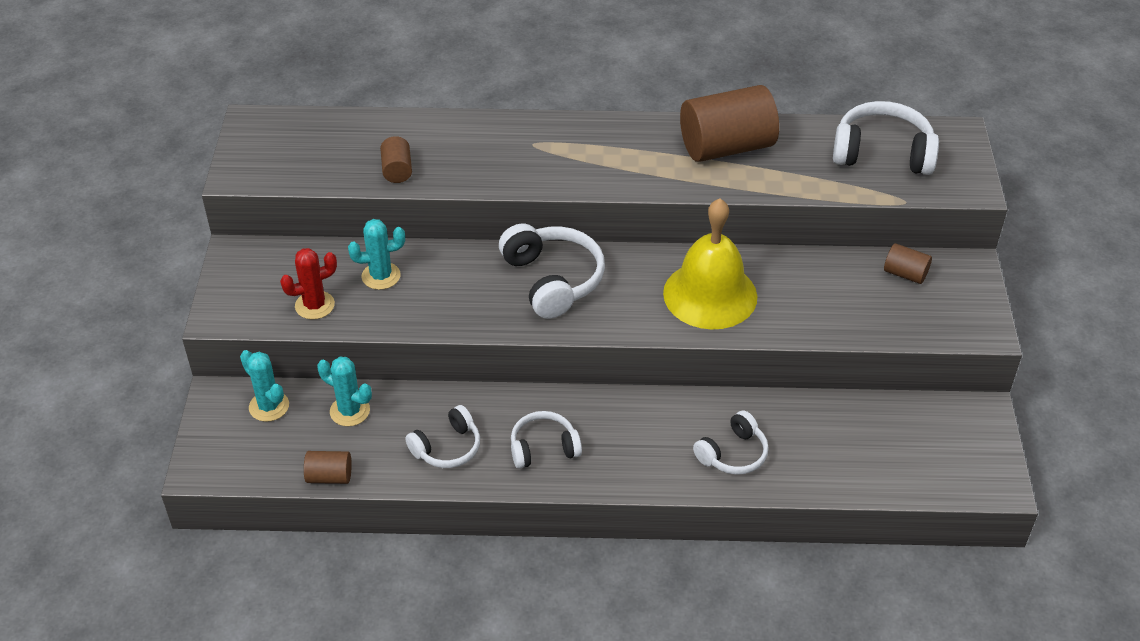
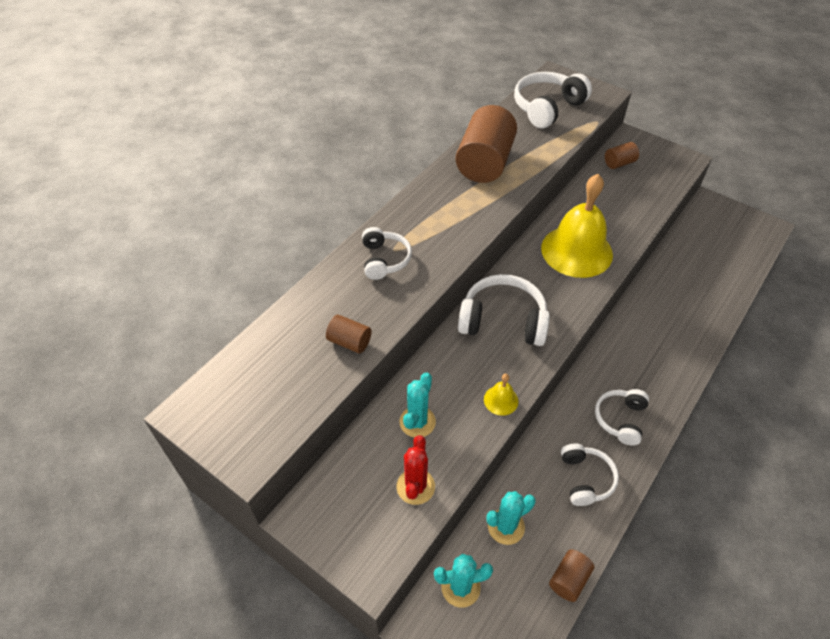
camera: 55 degrees left, 5 degrees up
white headphones [693,411,769,475] -> white headphones moved to [362,227,412,280]
none -> yellow bell [484,374,518,416]

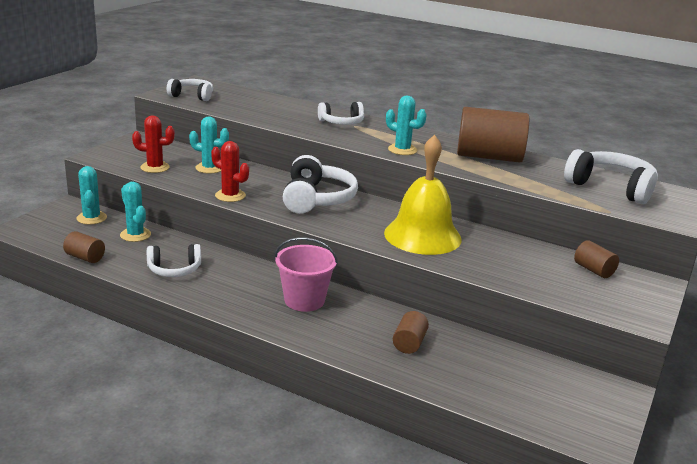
camera: 80 degrees right, 25 degrees down
brown cylinder [326,315,372,353] -> brown cylinder moved to [393,311,429,354]
yellow bell [484,374,518,416] -> red cactus [211,141,249,202]
white headphones [595,389,649,446] -> white headphones moved to [167,79,213,101]
none -> pink bucket [275,238,338,312]
none -> turquoise cactus [386,96,427,155]

